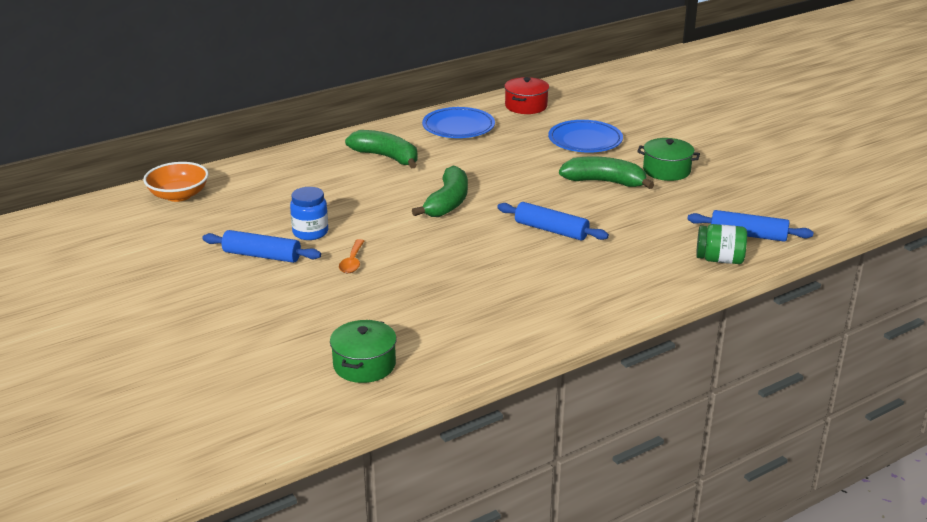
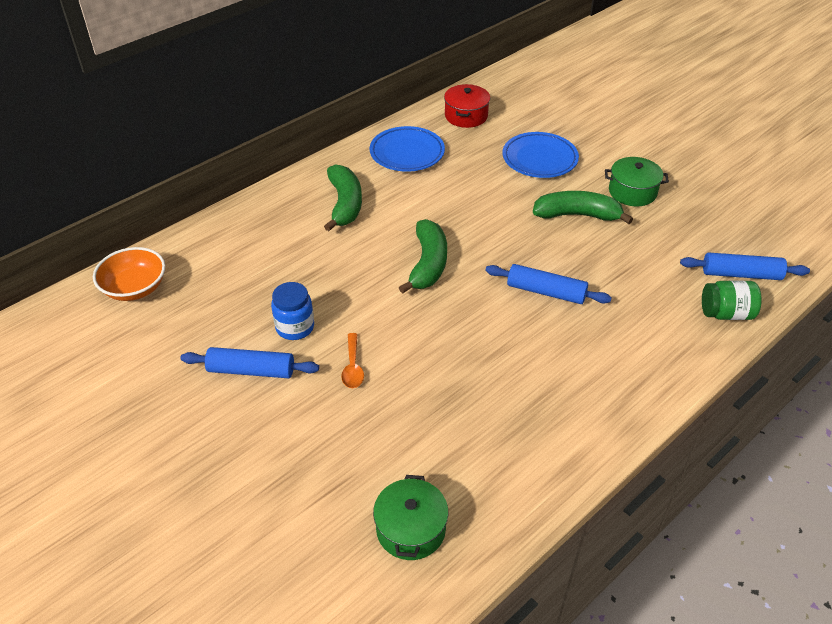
camera: 10 degrees left, 15 degrees up
green banana [345,130,418,169] -> green banana turned 60 degrees clockwise [324,164,362,231]

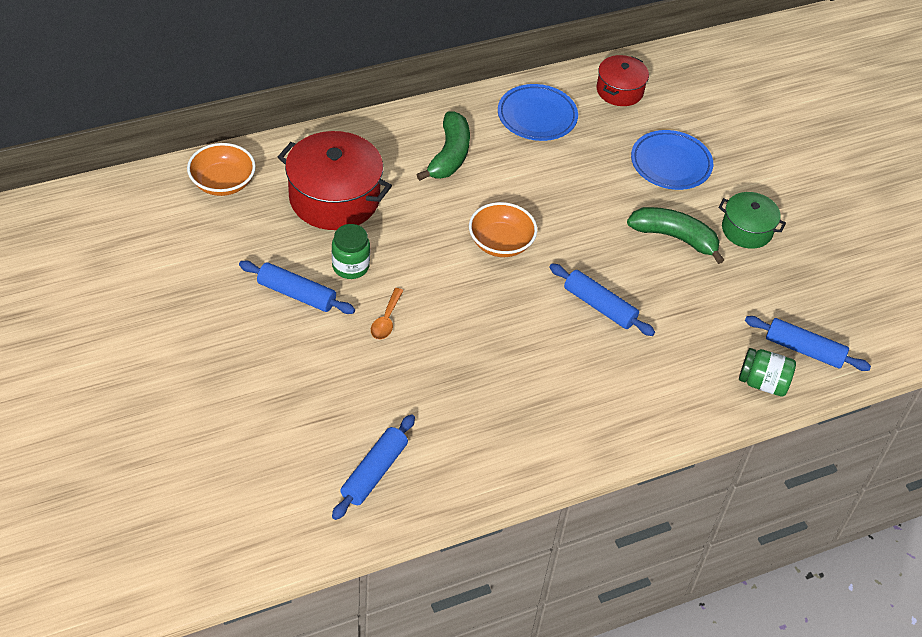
camera: 15 degrees right, 5 degrees up
blue jar [271,282,314,340] -> green jar [332,224,370,279]
green pot [373,475,448,560] -> blue rolling pin [332,414,415,520]
green banana [399,219,447,294] -> orange bowl [469,202,537,257]
none -> red pot [278,131,392,230]

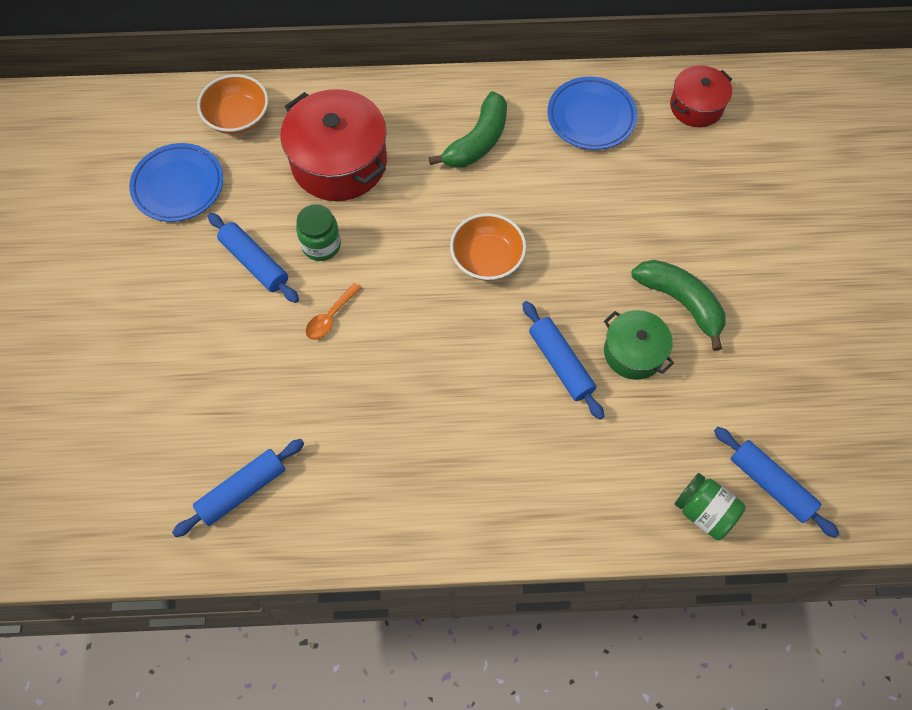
camera: 25 degrees right, 15 degrees up
blue plate [631,130,713,190] -> blue plate moved to [129,143,223,222]
green pot [718,192,786,249] -> green pot moved to [604,310,674,380]

